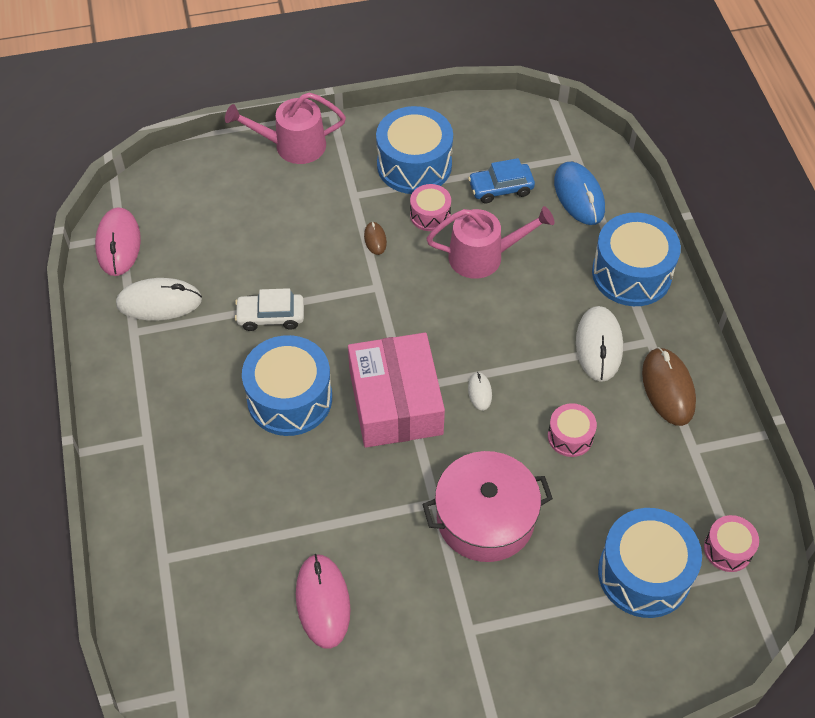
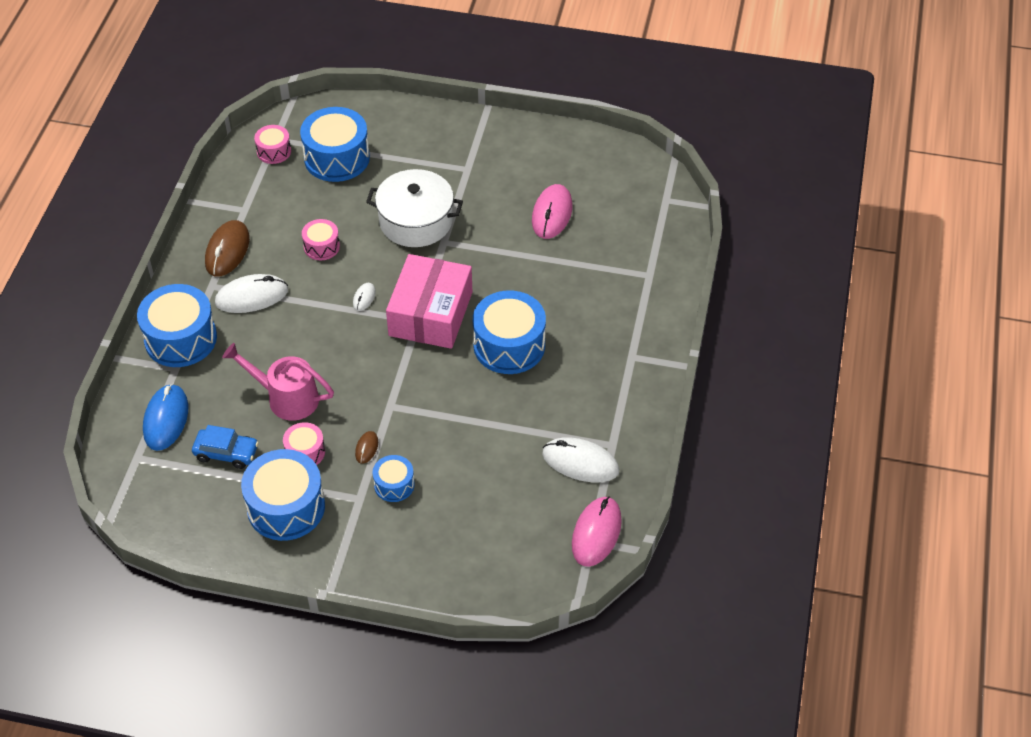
camera: 155 degrees left, 5 degrees down
pink watering can [225,92,346,164] -> none
white car [235,288,304,331] -> none
pink pot [422,451,553,562] -> white pot [366,169,463,247]
white mouse [576,306,623,382] -> white mouse turned 45 degrees clockwise [215,274,288,313]
none -> blue drum [373,455,415,502]

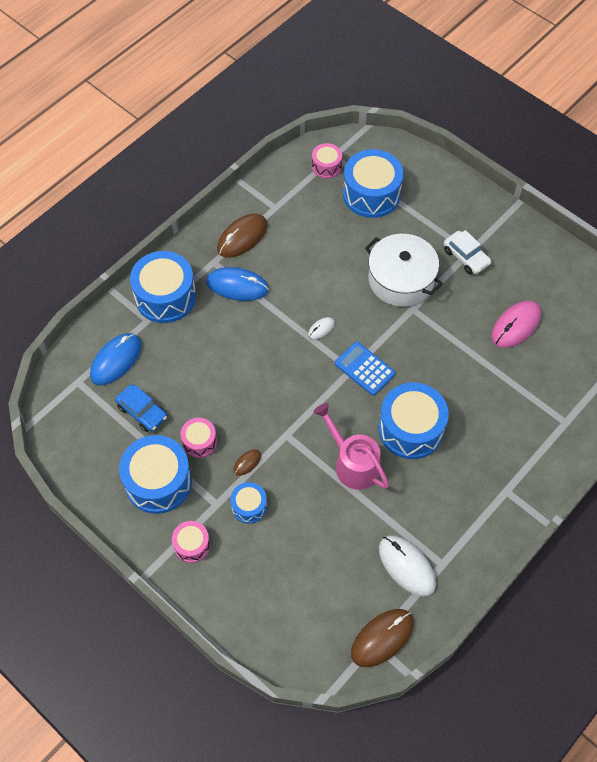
camera: 30 degrees right, 10 degrees up
white mouse [215,274,288,313] -> blue mouse [206,267,269,301]
pink watering can [222,343,334,421] -> pink watering can moved to [313,403,389,490]
pink drum [302,219,340,260] -> pink drum moved to [172,521,210,563]
pink box [386,254,472,349] -> blue calculator [335,342,396,396]
pink mouse [572,496,622,567] -> brown mouse [351,609,414,667]
none -> white car [443,230,491,274]

